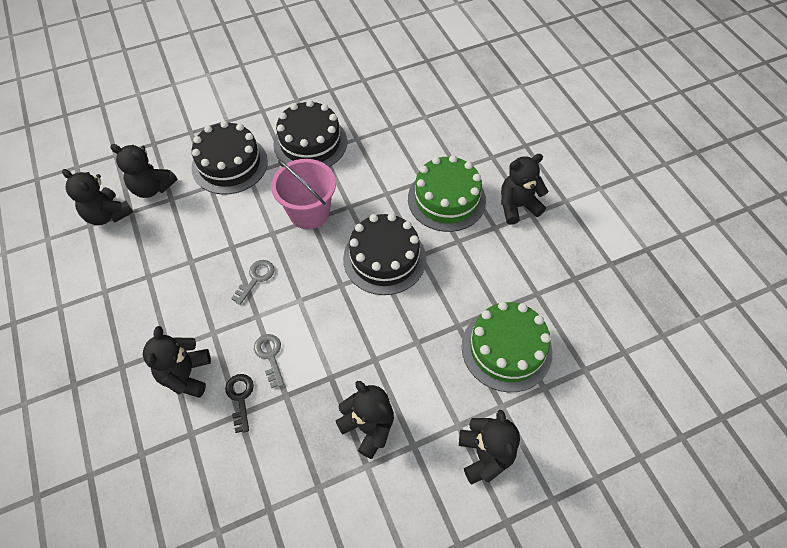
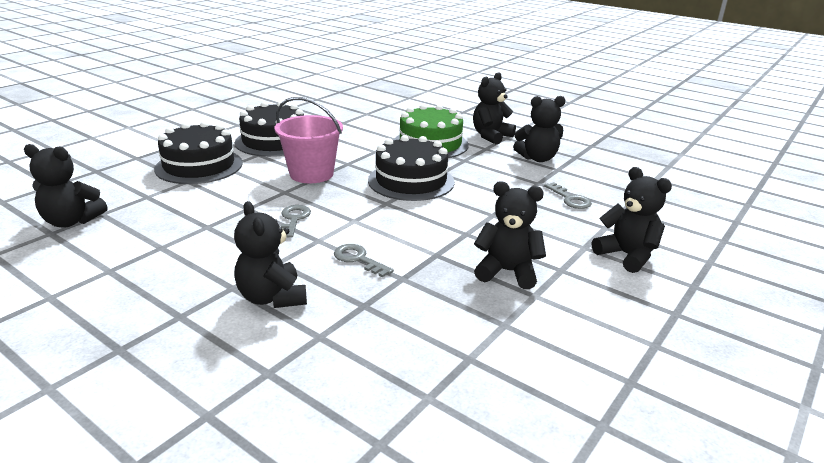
camera: 30 degrees left, 30 degrees down
black teddy bear [110,144,177,198] -> black teddy bear moved to [513,96,565,162]
black key [225,374,254,433] -> none
green cake [462,302,552,392] -> grey key [544,182,592,209]

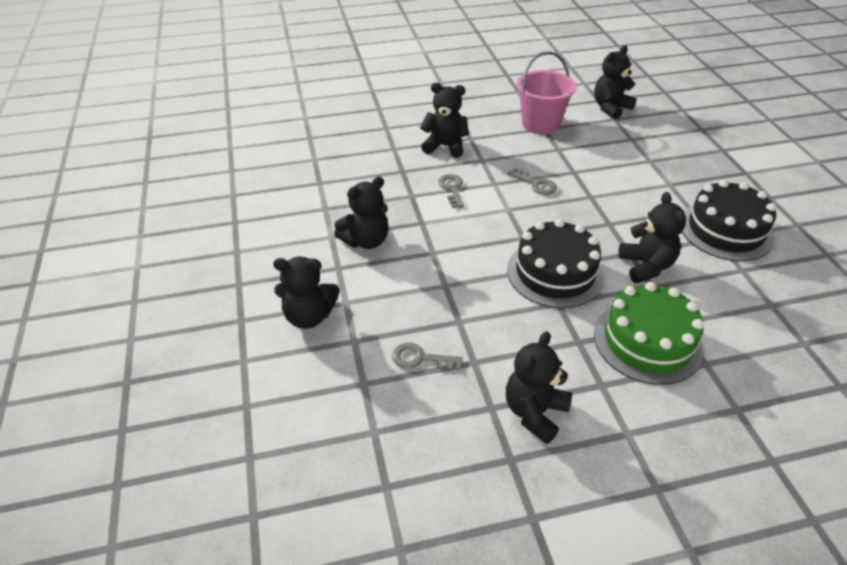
camera: 130 degrees right, 15 degrees up
black cake [154,121,243,184] -> none
pink bucket [275,97,343,183] -> pink bucket moved to [517,51,576,134]
grey key [334,244,394,278] -> grey key turned 90 degrees counterclockwise [438,174,464,208]
black teddy bear [473,72,516,144] -> black teddy bear moved to [618,192,686,283]

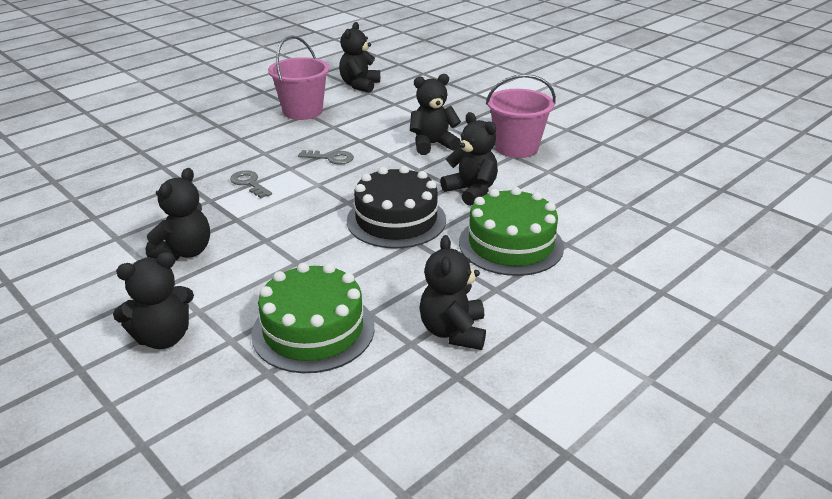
camera: 30 degrees left, 10 degrees down
grey key [392,343,463,370] -> green cake [251,263,374,373]
black teddy bear [420,83,469,158] -> black teddy bear moved to [410,74,461,155]
black cake [682,180,777,261] -> pink bucket [486,74,556,158]

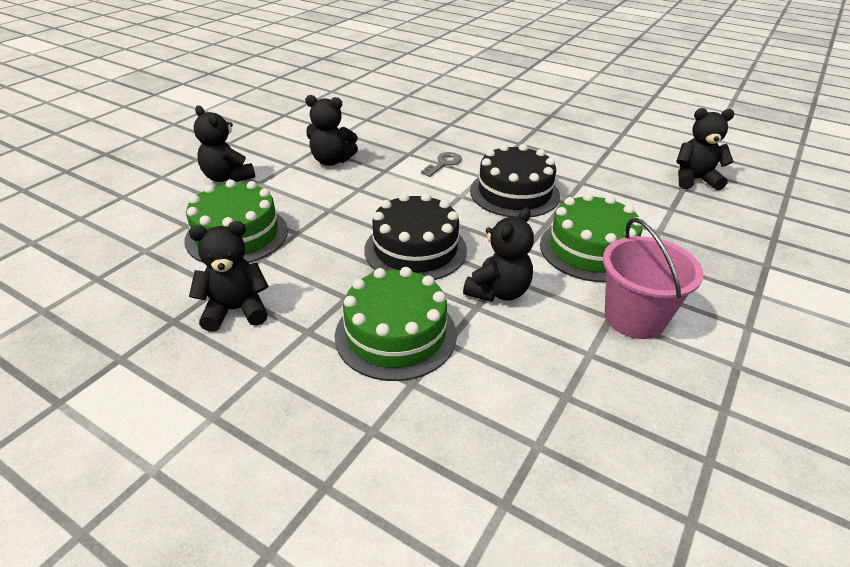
camera: 75 degrees right, 5 degrees up
pink bucket [268,35,330,120] -> none
grey key [298,150,354,165] -> black cake [470,144,560,218]
black teddy bear [410,74,461,155] -> green cake [540,193,643,282]

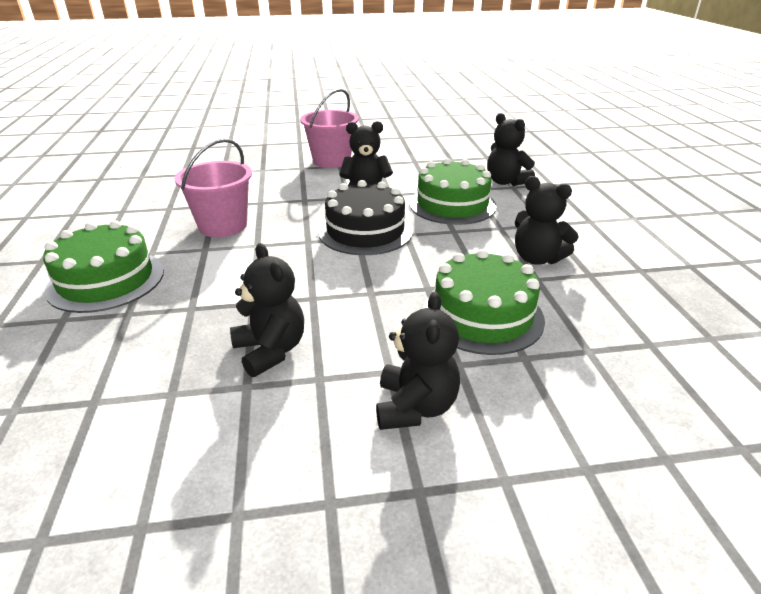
camera: 130 degrees left, 5 degrees down
grey key [421,152,462,177] -> none
black cake [470,144,560,218] -> pink bucket [174,138,252,237]
green cake [540,193,643,282] -> green cake moved to [43,220,164,313]
black teddy bear [676,108,734,190] -> black teddy bear moved to [487,113,535,186]

